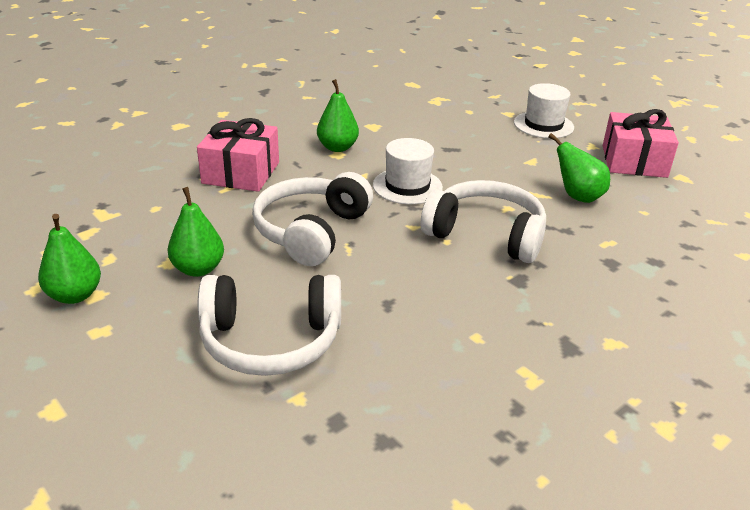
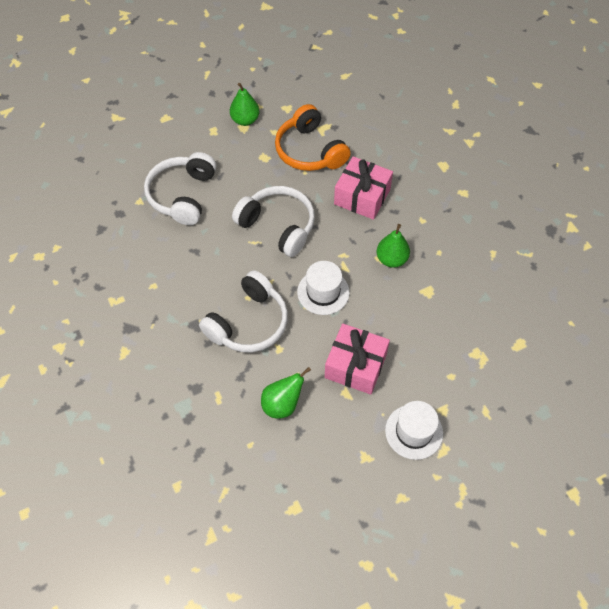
camera: 105 degrees right, 25 degrees up
green pear [167,187,224,277] -> none
pink gift [603,109,679,178] -> pink gift moved to [325,324,390,395]
none -> orange headphones [275,104,351,171]

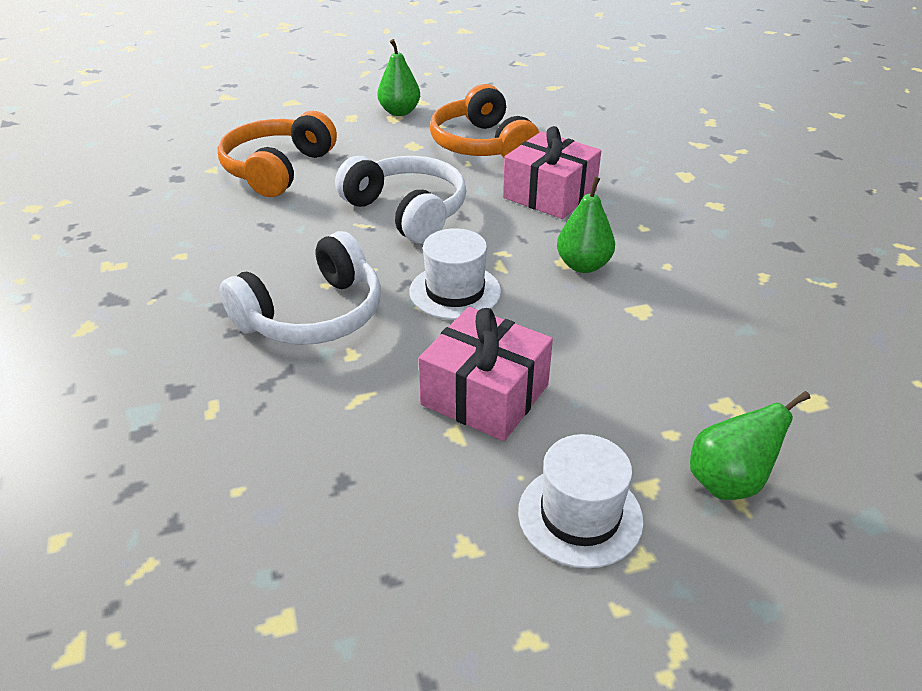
camera: 10 degrees right, 20 degrees down
white headphones [144,152,217,225] -> orange headphones [218,111,337,197]
green pear [261,367,311,419] -> green pear moved to [690,391,810,500]

